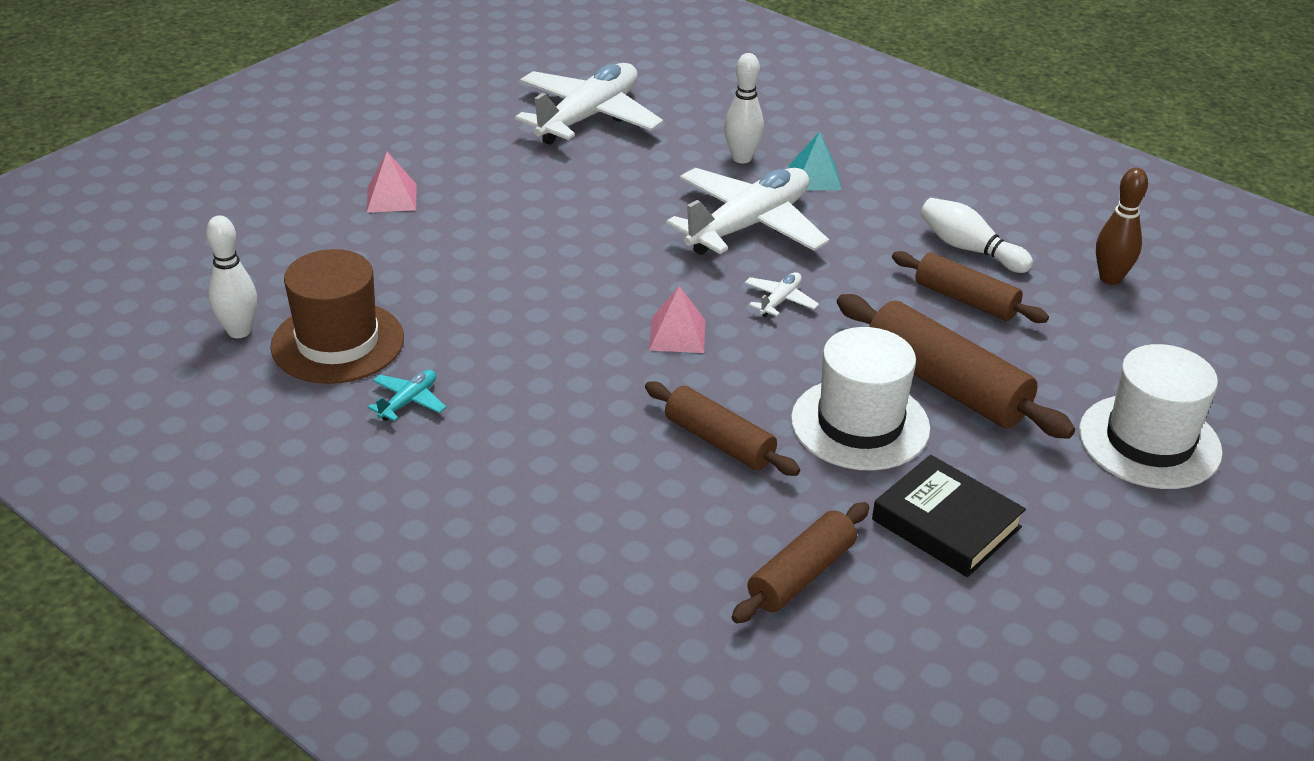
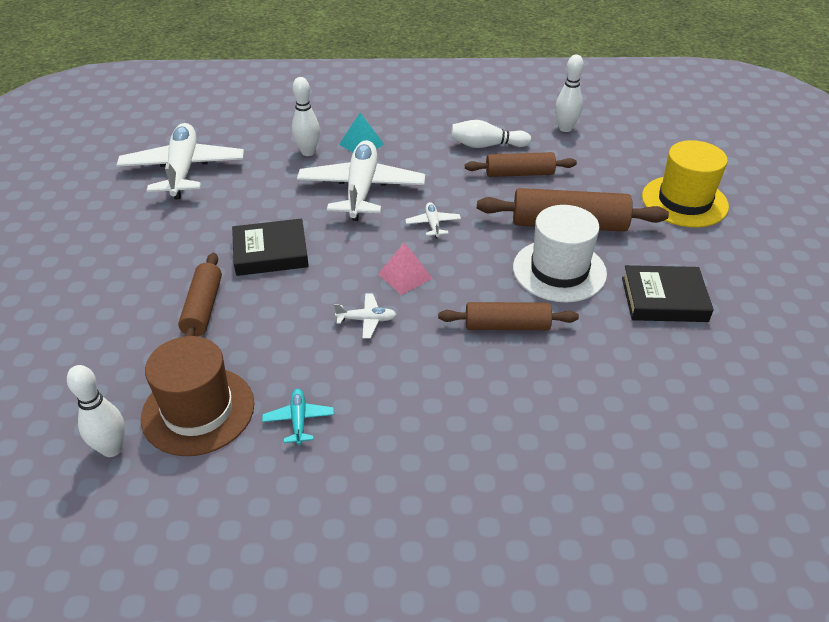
camera: 40 degrees left, 5 degrees up
pink pyramid [367,152,416,213] -> none
brown rolling pin [732,502,869,623] -> brown rolling pin moved to [178,253,222,336]
white hat [1079,344,1223,489] -> yellow hat [642,140,729,227]
brown bowling pin [1096,168,1148,285] -> white bowling pin [555,55,584,132]
none -> black book [232,219,309,276]
none -> white plane [334,294,397,339]

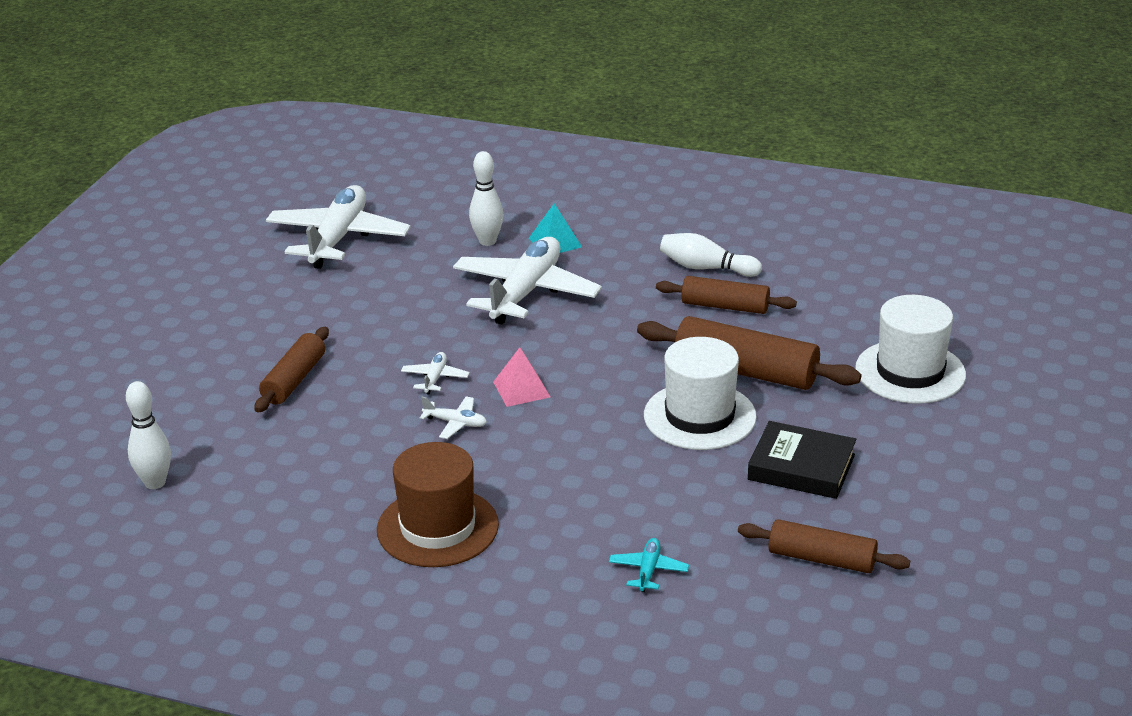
camera: 20 degrees right, 10 degrees down
brown hat [141,336,254,456] -> brown hat moved to [377,442,499,567]
black book [232,219,309,276] -> none
turquoise plane [262,389,334,445] -> turquoise plane moved to [609,538,689,592]
white plane [405,202,461,238] -> white plane moved to [401,352,470,395]
brown rolling pin [438,302,579,330] -> brown rolling pin moved to [738,519,910,573]
white bowling pin [555,55,584,132] -> none
yellow hat [642,140,729,227] -> white hat [855,295,966,404]

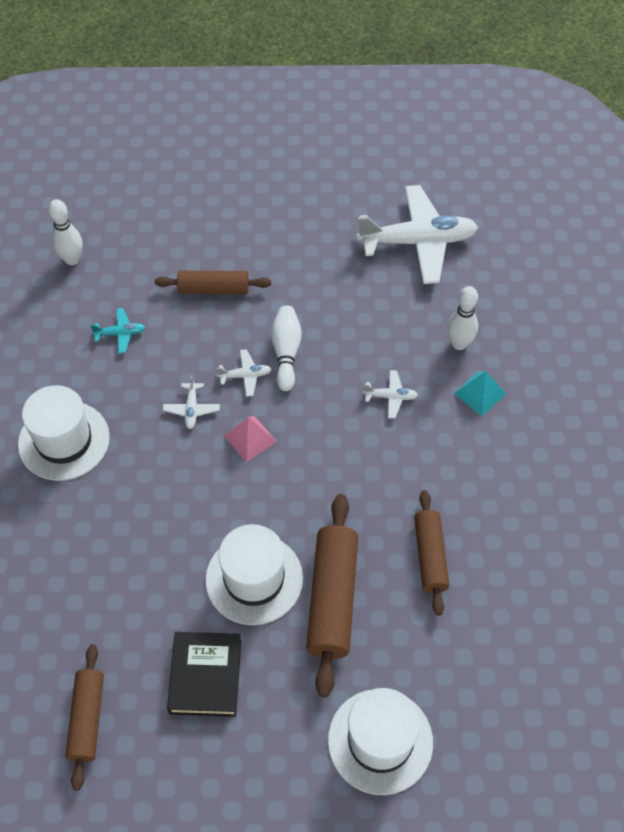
camera: 70 degrees right, 25 degrees up
brown hat [377,442,499,567] -> white hat [18,385,110,481]
white plane [453,237,602,325] -> white plane [363,370,418,419], size x0.41
turquoise plane [609,538,689,592] -> turquoise plane moved to [90,308,146,353]
white bowling pin [660,233,762,277] -> white bowling pin moved to [271,306,302,391]

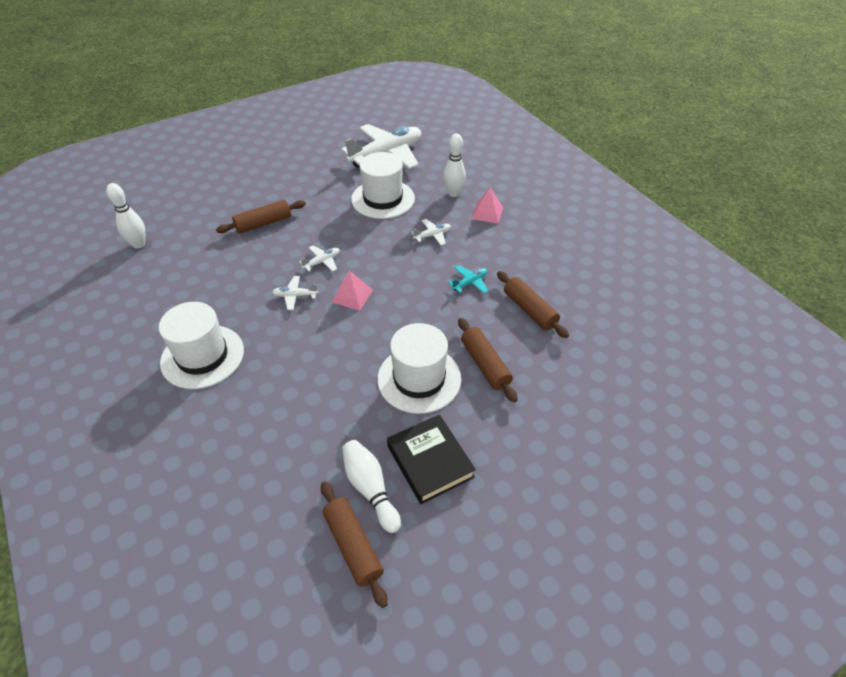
camera: 30 degrees left, 10 degrees down
turquoise plane [90,308,146,353] -> turquoise plane moved to [448,265,488,293]
white plane [163,375,220,429] -> white plane turned 120 degrees clockwise [272,276,318,310]
white bowling pin [271,306,302,391] -> white bowling pin moved to [342,440,401,533]
brown rolling pin [306,494,358,697] -> brown rolling pin [458,318,518,402], size x0.64
white hat [328,688,433,795] -> white hat moved to [351,152,415,219]
turquoise pyramid [454,371,506,416] -> pink pyramid [471,188,503,224]

